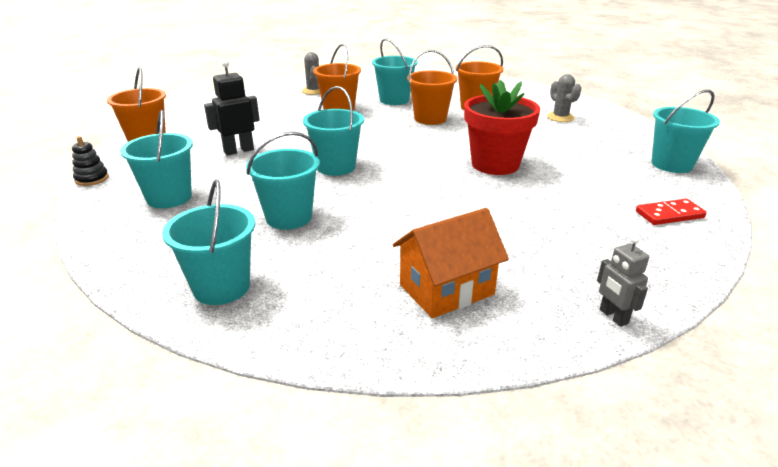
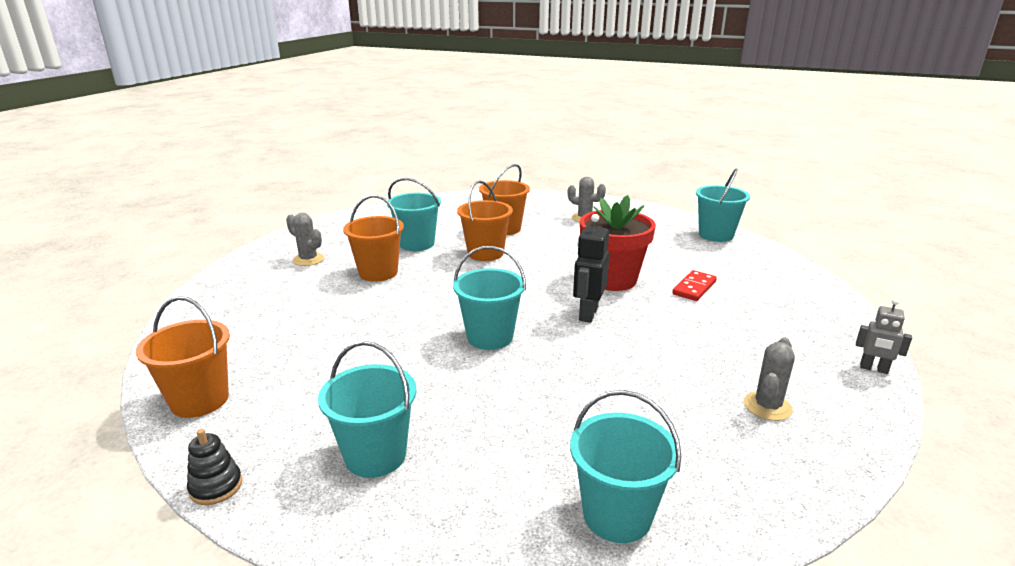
camera: 40 degrees left, 5 degrees down
black robot [204,60,260,156] -> black robot moved to [573,214,610,323]
turquoise bucket [246,132,320,230] -> none
orange house [393,208,509,318] -> grey cactus [744,337,795,421]
red domino [636,199,707,225] -> red domino moved to [672,270,717,301]

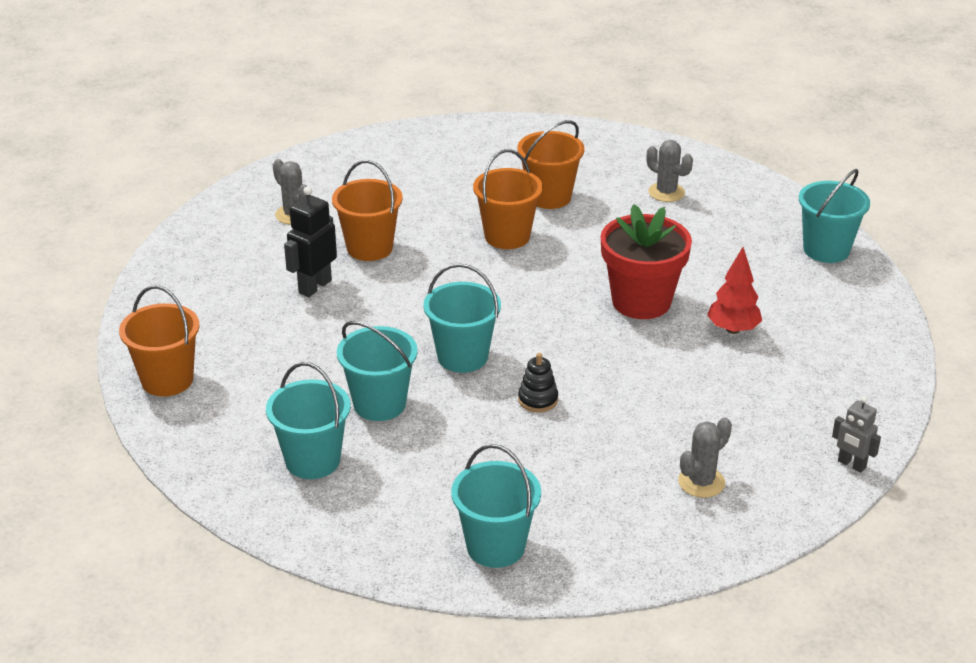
camera: 15 degrees right, 10 degrees up
black stacking toy [187,429,242,505] -> black stacking toy moved to [518,353,558,413]
turquoise bucket [387,178,441,251] -> turquoise bucket moved to [337,321,418,421]
black robot [573,214,610,323] -> black robot moved to [284,186,337,297]
red domino [672,270,717,301] -> red tree [707,247,762,334]

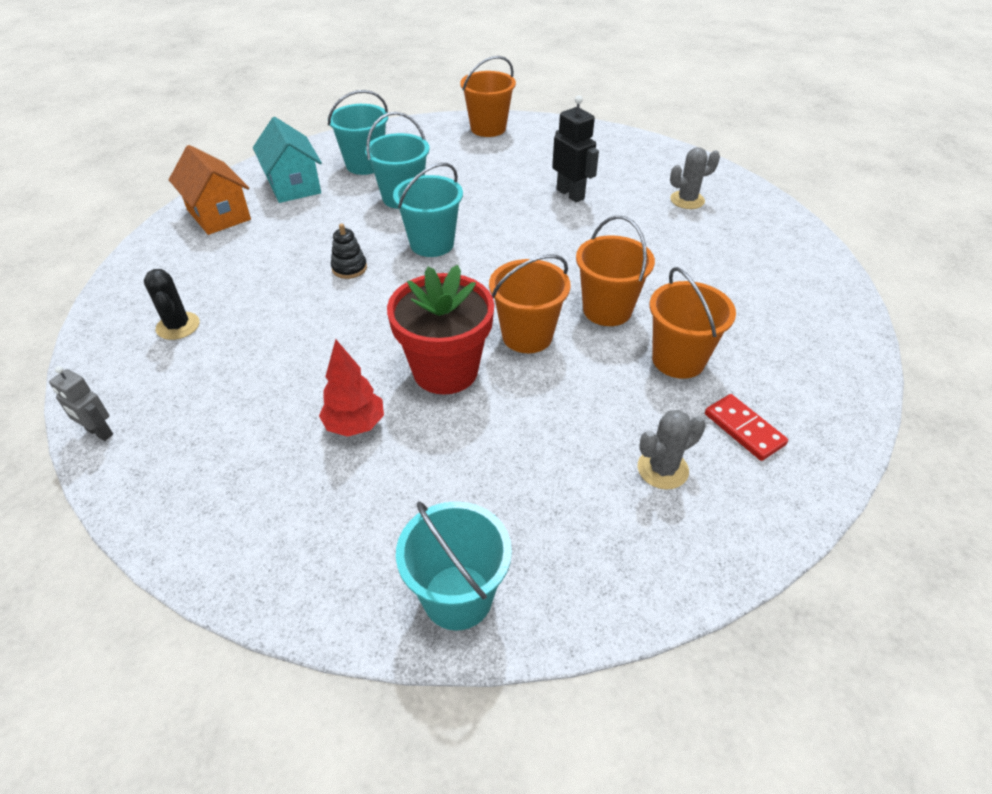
camera: 110 degrees right, 10 degrees up
orange bucket [332,160,403,261] -> orange bucket moved to [489,254,571,353]
turquoise bucket [451,444,541,568] -> orange house [169,145,251,235]
grey cactus [678,417,732,498] -> black cactus [144,269,199,340]
grey robot [832,396,881,472] -> grey robot turned 120 degrees counterclockwise [49,366,113,441]
none -> turquoise house [253,117,322,203]
none -> red domino [705,394,788,461]

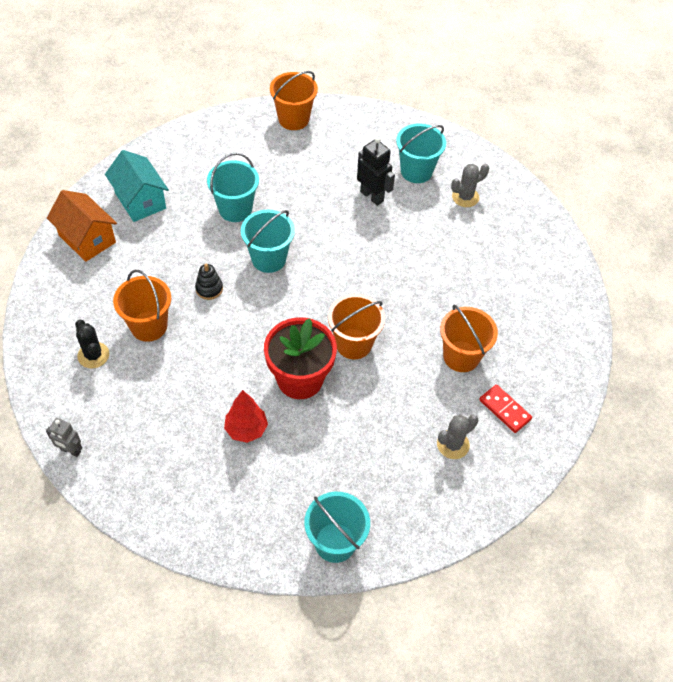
camera: 10 degrees left, 10 degrees up
turquoise bucket [328,90,388,175] -> turquoise bucket moved to [396,124,446,183]
orange bucket [576,215,655,326] -> orange bucket moved to [113,270,171,342]

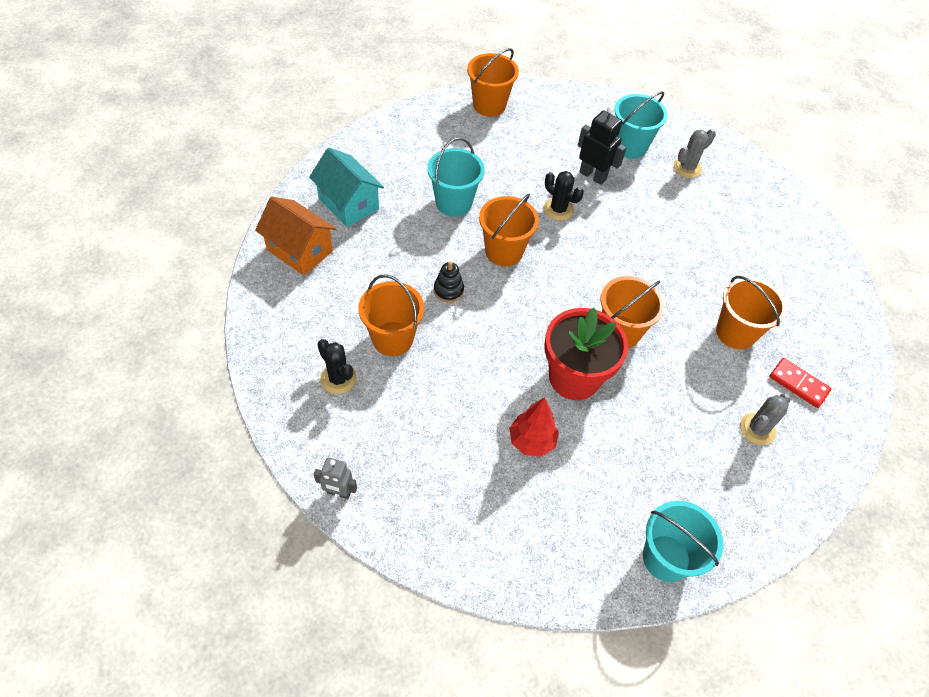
camera: 10 degrees left, 0 degrees up
turquoise bucket [241,210,295,273] -> orange bucket [479,194,539,266]
none -> black cactus [544,171,584,221]

